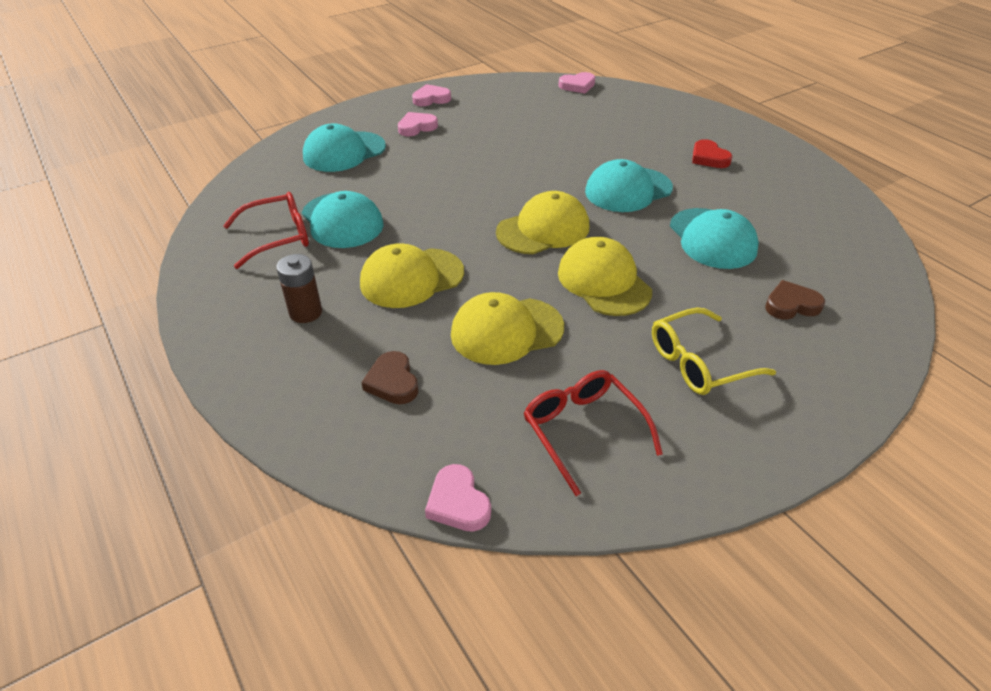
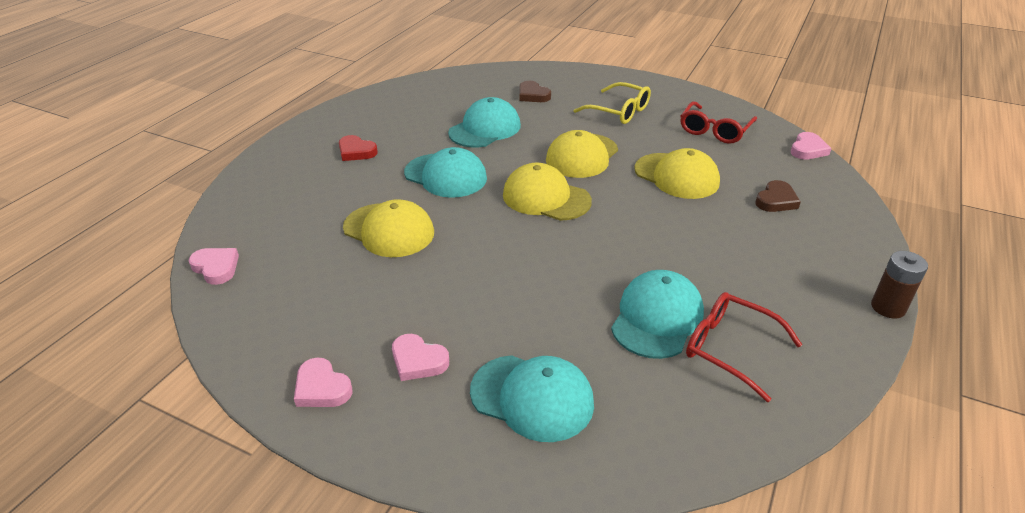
camera: 120 degrees left, 5 degrees down
brown battery [276,254,322,323] -> brown battery moved to [871,251,928,319]
yellow cap [360,243,464,308] -> yellow cap moved to [343,199,434,257]
red heart [692,139,732,168] -> red heart turned 90 degrees clockwise [339,135,378,161]

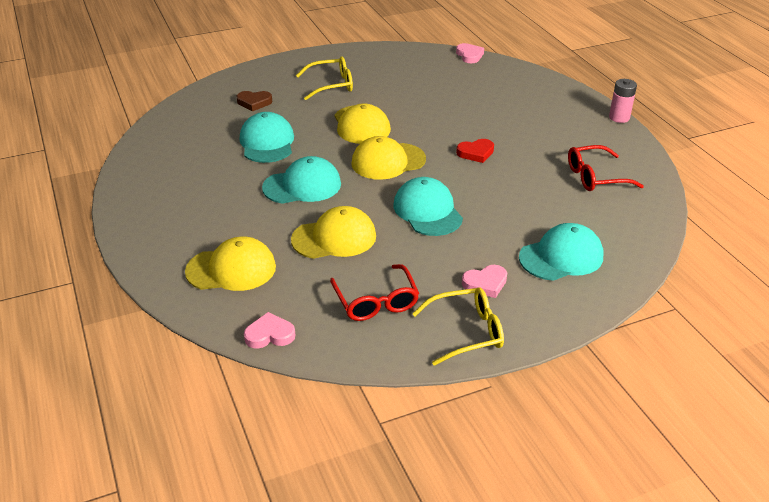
camera: 50 degrees left, 0 degrees up
pink heart [294,357,353,407] -> yellow glasses [412,287,504,366]
red heart [339,135,378,161] -> red heart moved to [456,139,494,163]
turquoise cap [611,270,704,359] -> turquoise cap moved to [393,177,463,236]
yellow cap [634,148,720,199] -> yellow cap moved to [185,237,276,291]
red glasses [680,101,757,144] -> red glasses moved to [330,264,419,321]
brown heart [755,180,801,212] -> none
brown battery [871,251,928,319] -> pink battery [609,79,637,123]

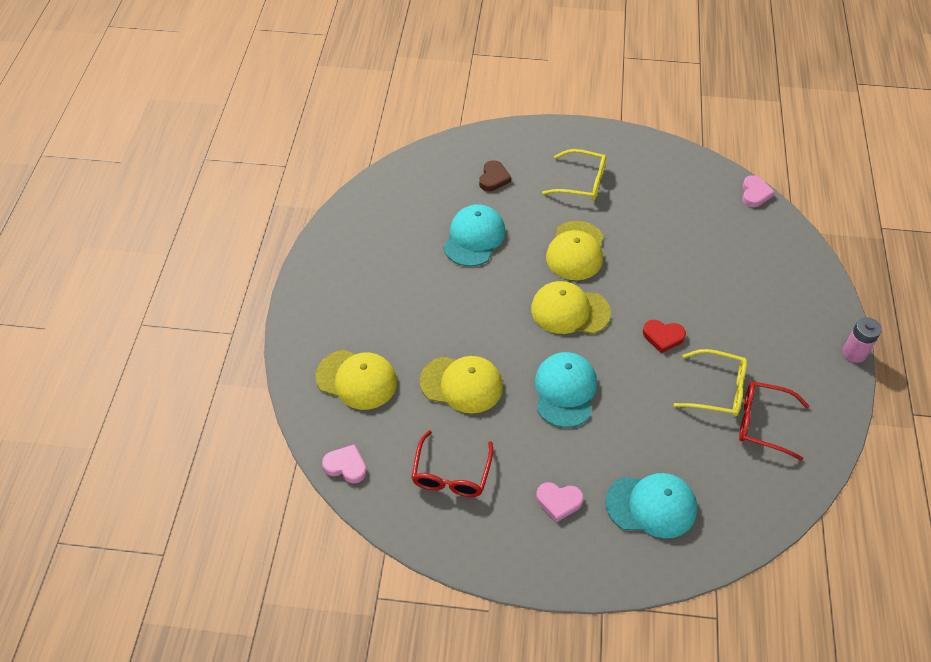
camera: 30 degrees right, 15 degrees up
brown heart [237,91,272,111] -> brown heart turned 105 degrees counterclockwise [479,160,511,191]
turquoise cap [262,156,341,204] -> none
yellow glasses [412,287,504,366] -> yellow glasses moved to [673,349,747,417]

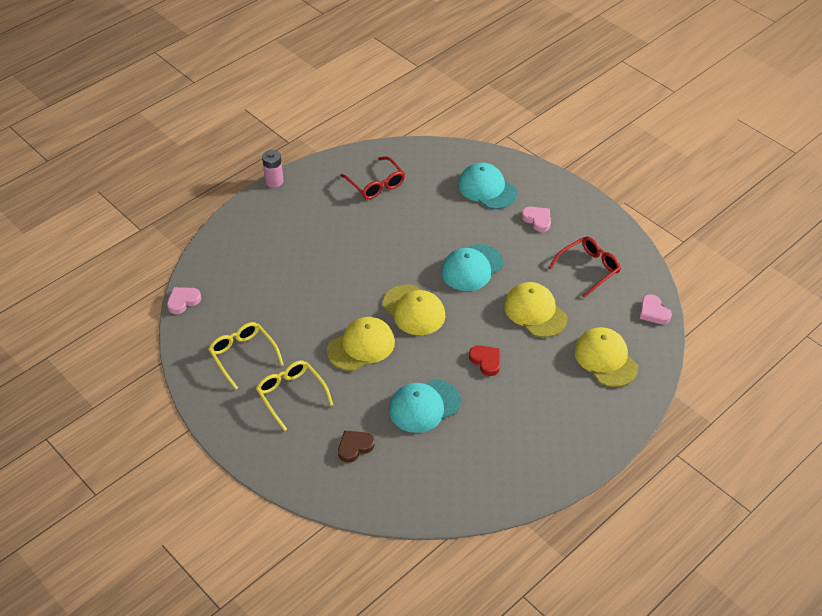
camera: 140 degrees left, 5 degrees down
red heart [643,320,686,353] -> red heart moved to [469,345,500,376]
yellow glasses [673,349,747,417] -> yellow glasses moved to [208,322,284,390]

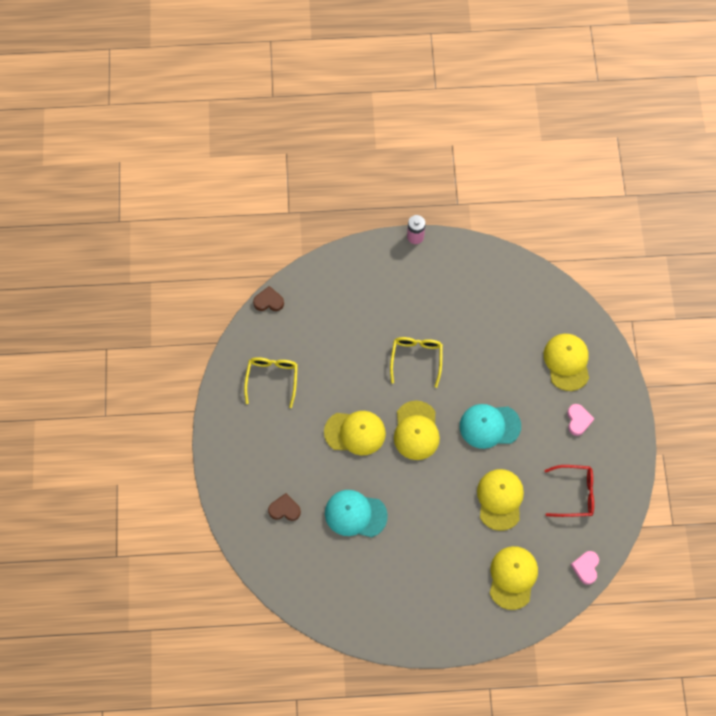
camera: 40 degrees right, 20 degrees up
pink heart [167,287,201,314] -> brown heart [253,286,284,311]
yellow glasses [256,360,333,431] -> yellow glasses moved to [390,337,443,388]
red glasses [340,156,405,199] -> none
turquoise cap [458,162,517,209] -> yellow cap [544,334,589,391]
red heart [469,345,500,376] -> none

